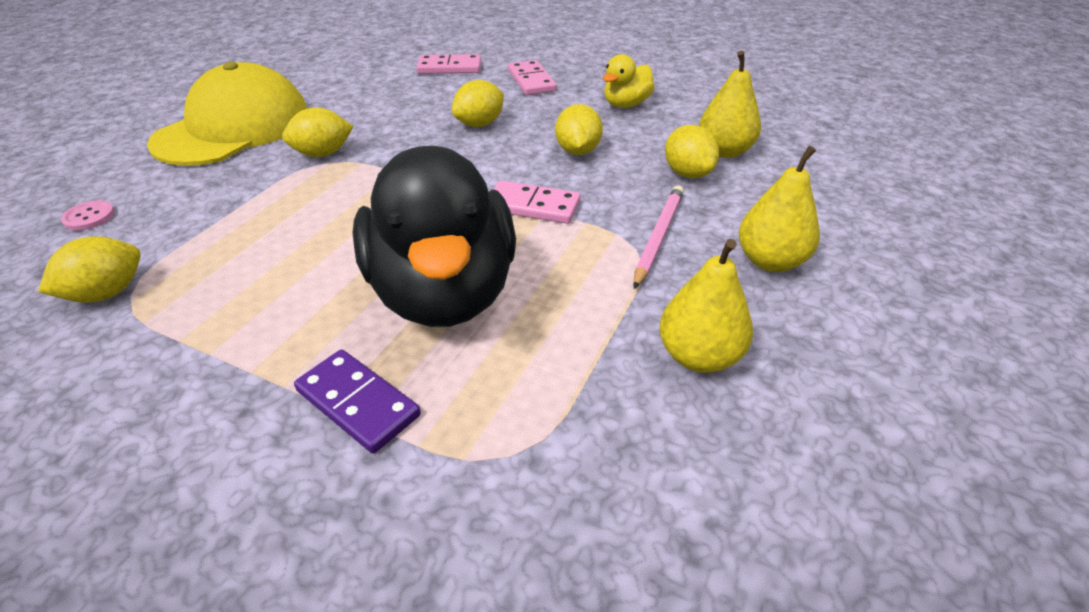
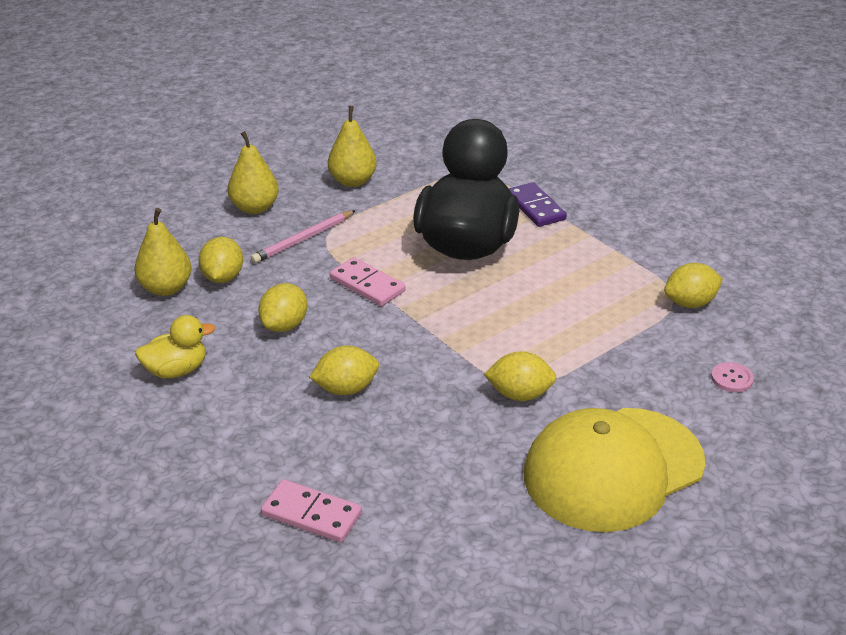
camera: 155 degrees left, 5 degrees down
pink domino [508,60,557,95] -> none

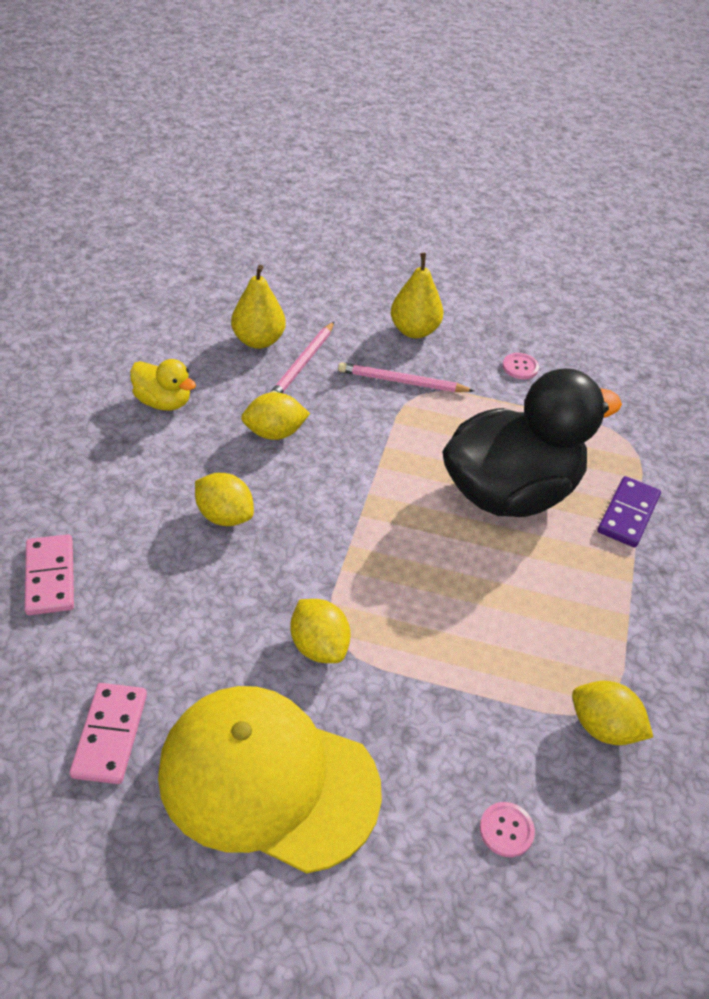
camera: 50 degrees right, 10 degrees up
yellow lemon [199,237,243,283] -> pink pencil [270,322,334,393]
yellow pear [328,106,377,187] -> pink button [503,353,539,379]
pink domino [330,257,406,306] -> pink domino moved to [70,683,147,784]

